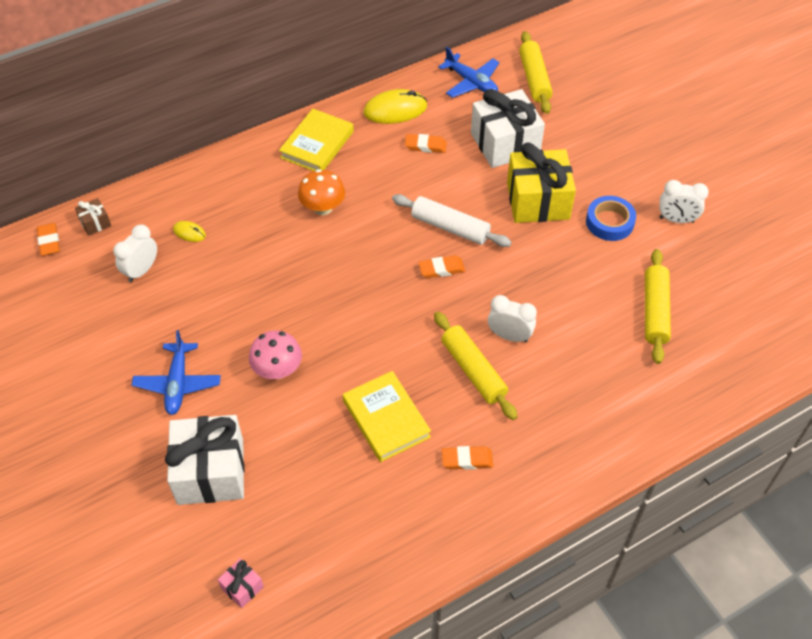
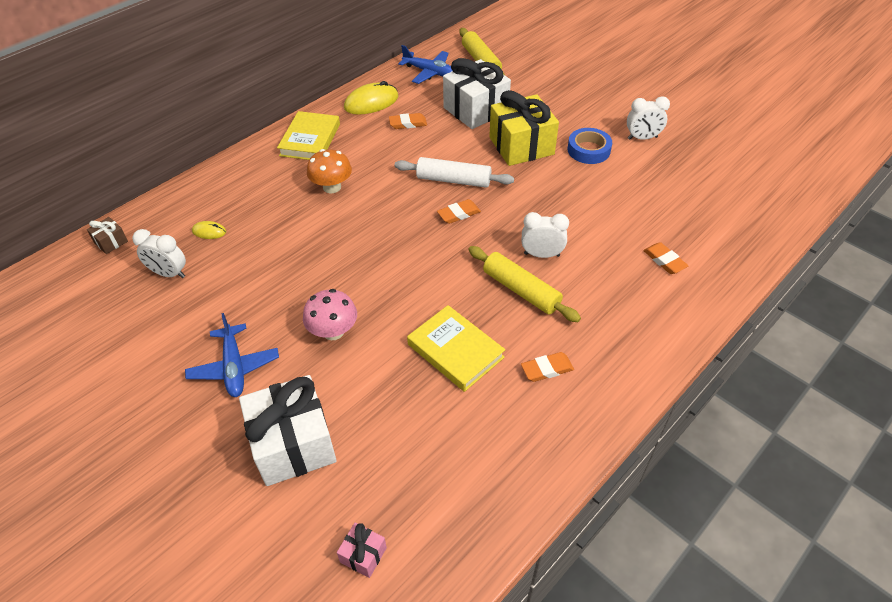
camera: 15 degrees left, 5 degrees down
orange eraser [37,223,60,256] -> orange eraser moved to [643,242,689,274]
white clock [113,224,157,282] -> white clock turned 90 degrees counterclockwise [132,229,186,278]
yellow rolling pin [645,249,671,364] -> none

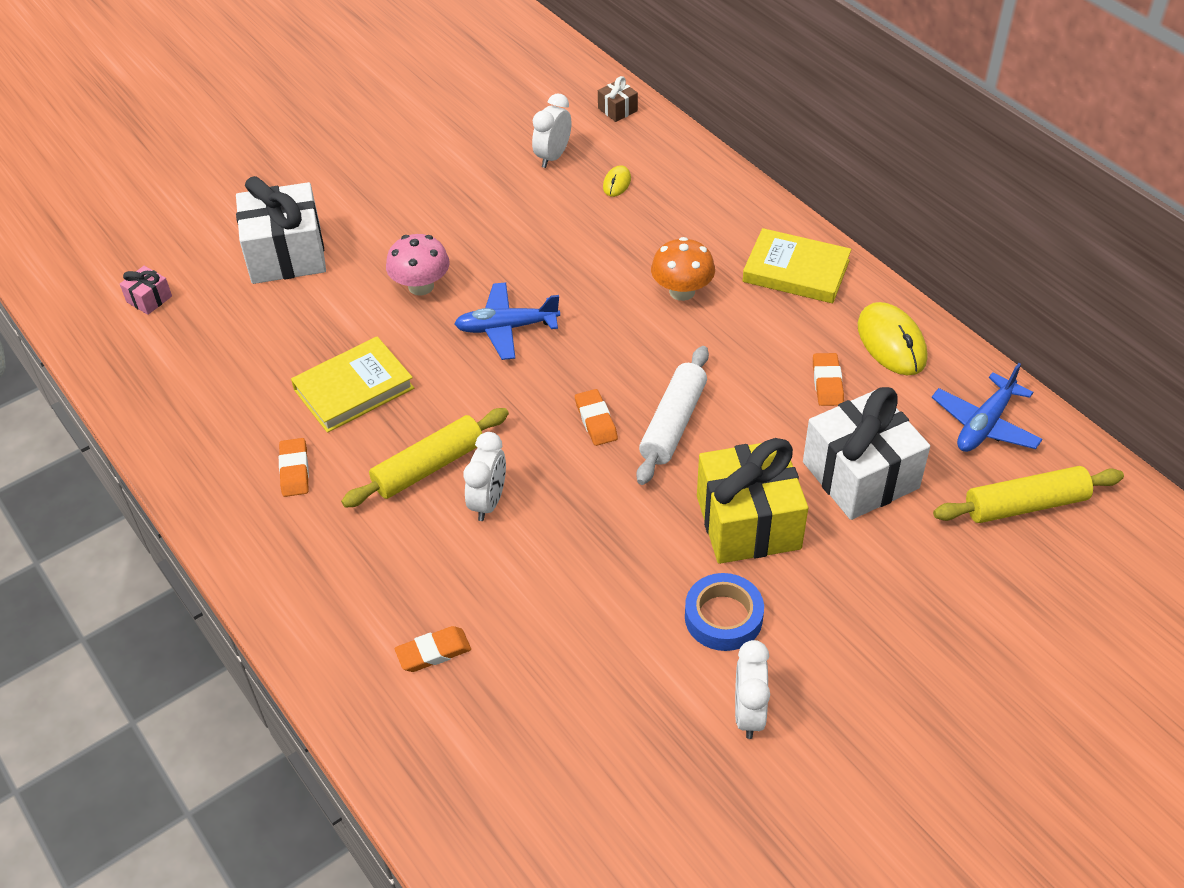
camera: 100 degrees right, 0 degrees up
blue plane [185,313,279,397] -> blue plane moved to [454,282,560,360]

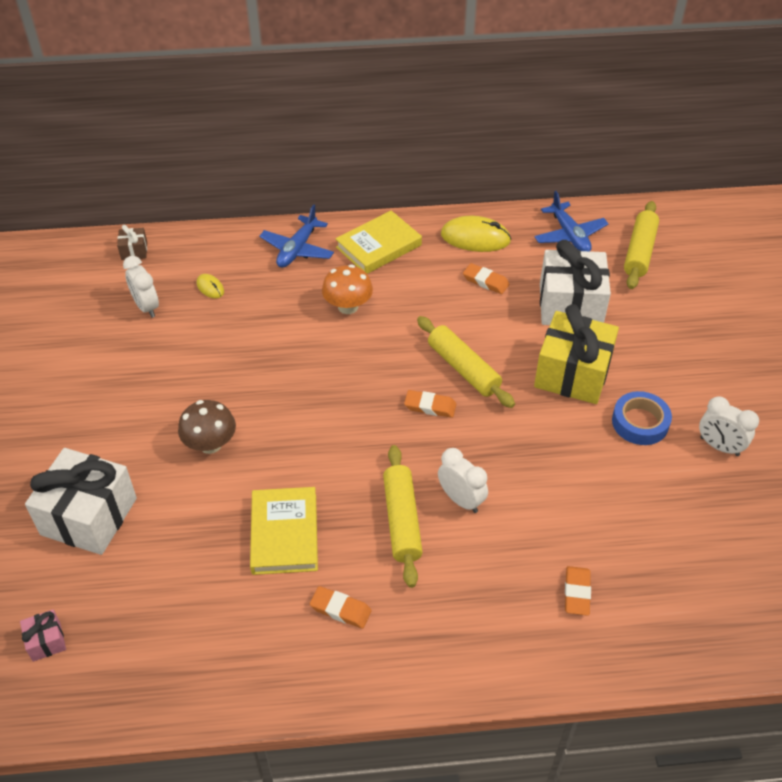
camera: 60 degrees left, 0 degrees up
pink mushroom [386,234,450,295] -> brown mushroom [178,400,236,454]
blue plane [454,282,560,360] -> blue plane moved to [259,204,334,268]
white rolling pin [637,346,709,485] -> yellow rolling pin [417,316,515,408]

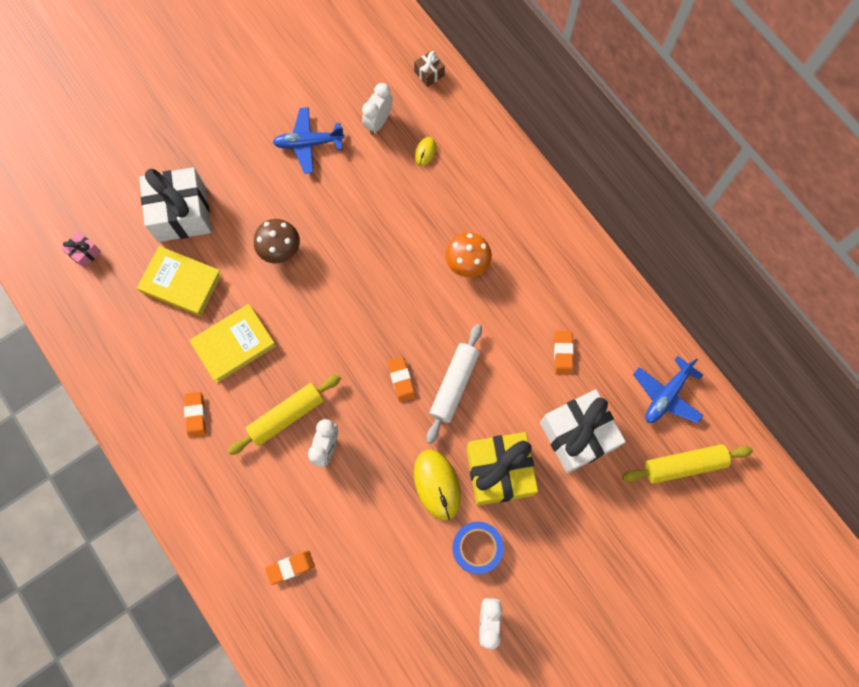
camera: 60 degrees right, 25 degrees up
blue plane [259,204,334,268] -> blue plane moved to [273,107,345,174]
yellow book [335,210,422,274] -> yellow book moved to [137,246,222,316]
yellow rolling pin [417,316,515,408] -> white rolling pin [427,324,482,444]
yellow mouse [441,216,511,252] -> yellow mouse moved to [414,449,461,520]

